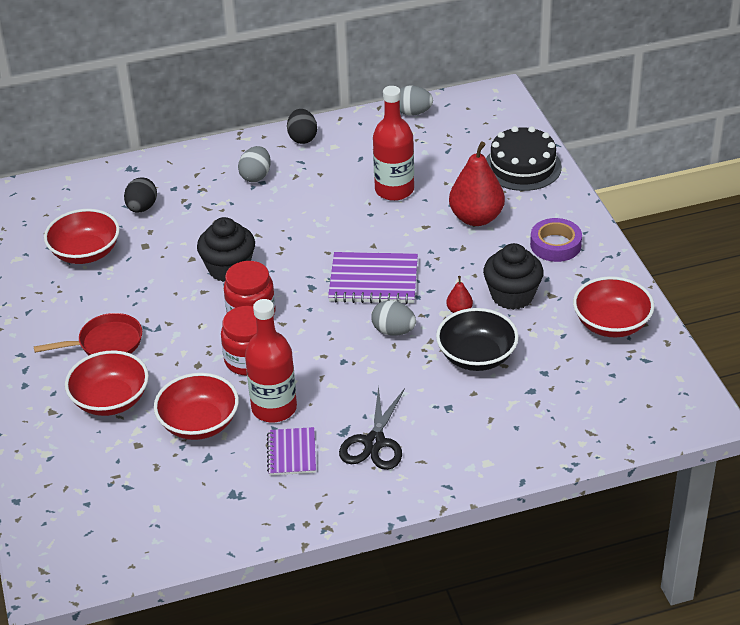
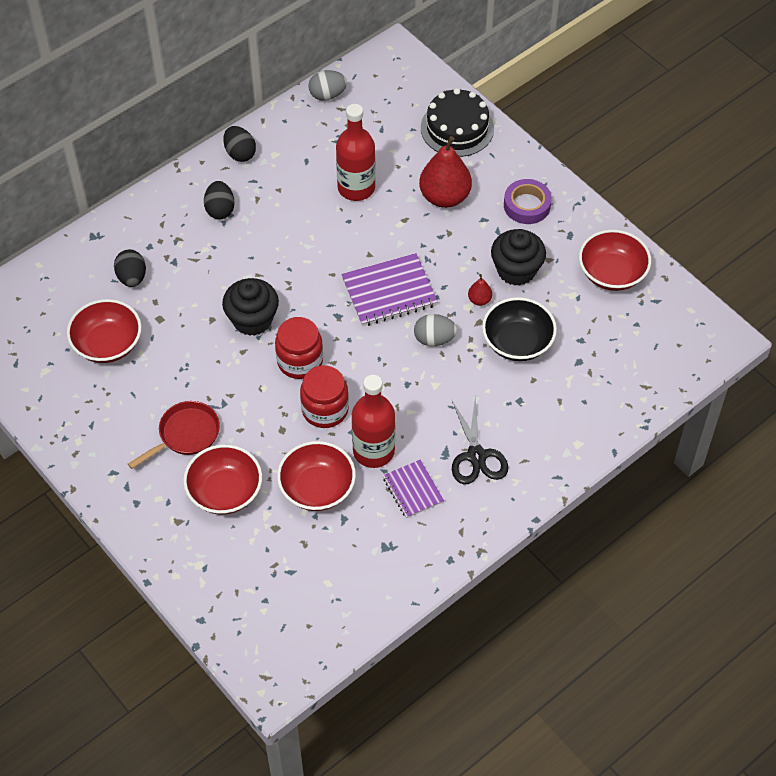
camera: 25 degrees left, 15 degrees up
grey egg [238,146,271,182] -> black egg [204,181,235,219]

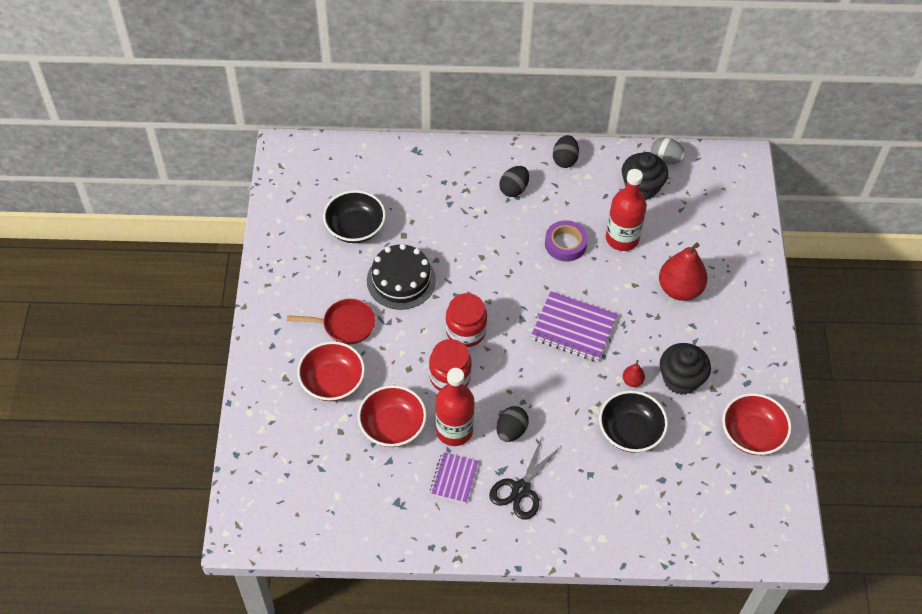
camera: 40 degrees right, 0 degrees up
red bowl [67,299,142,363] -> black bowl [323,190,386,243]
black egg [114,250,146,287] -> black egg moved to [497,406,529,442]
black cupcake [222,278,279,336] -> black cupcake moved to [622,152,668,200]
grey egg [414,314,457,346] -> none
black cake [421,88,494,157] -> black cake moved to [367,244,436,310]
purple tape [504,179,552,224] -> purple tape moved to [545,220,588,261]

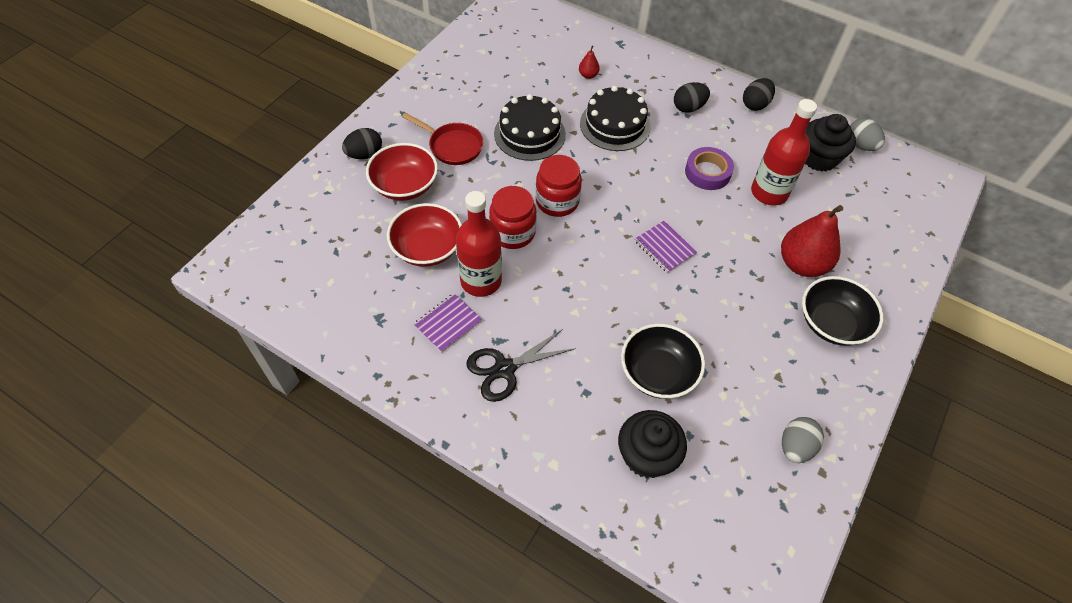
camera: 30 degrees right, 0 degrees up
black bowl [323,190,386,243] -> black bowl moved to [802,276,883,346]
black egg [497,406,529,442] -> black egg moved to [342,128,382,159]
purple notebook [531,291,618,362] -> purple notebook [635,221,697,273], size x0.61
red pear [623,360,645,387] -> red pear moved to [579,46,600,79]
black cupcake [660,343,711,395] -> black cupcake moved to [618,410,687,478]
red bowl [722,393,791,455] -> grey egg [782,417,824,463]
none -> black cake [580,86,651,151]

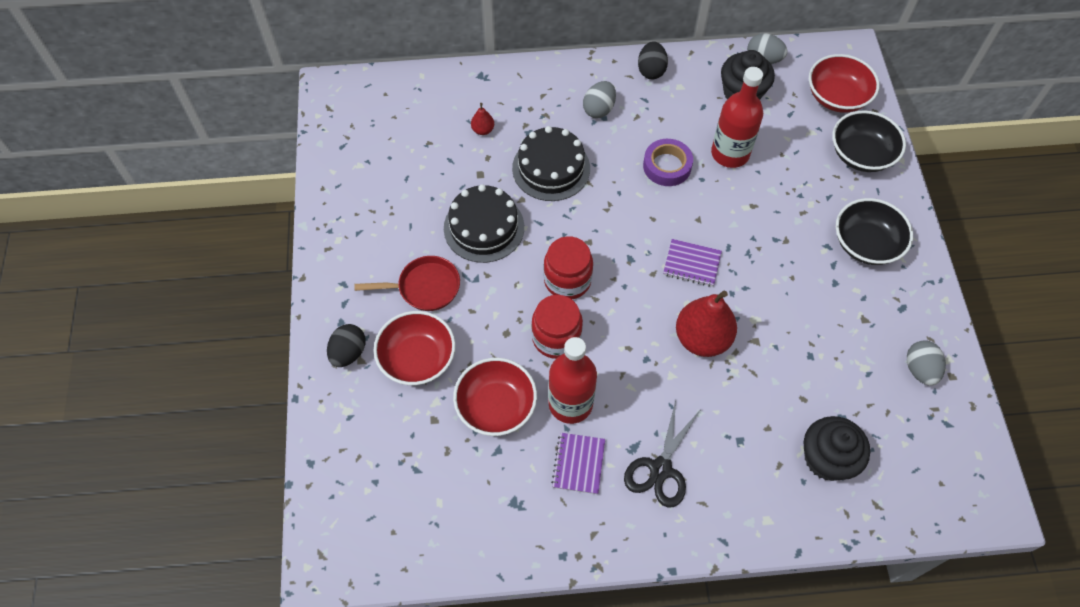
camera: 35 degrees left, 5 degrees up
black bowl [621,324,705,399] -> black bowl moved to [832,111,906,172]
black egg [674,82,710,113] -> grey egg [583,81,616,118]
red pear [781,205,843,277] -> red pear moved to [676,290,737,357]
none -> red bowl [809,54,880,113]

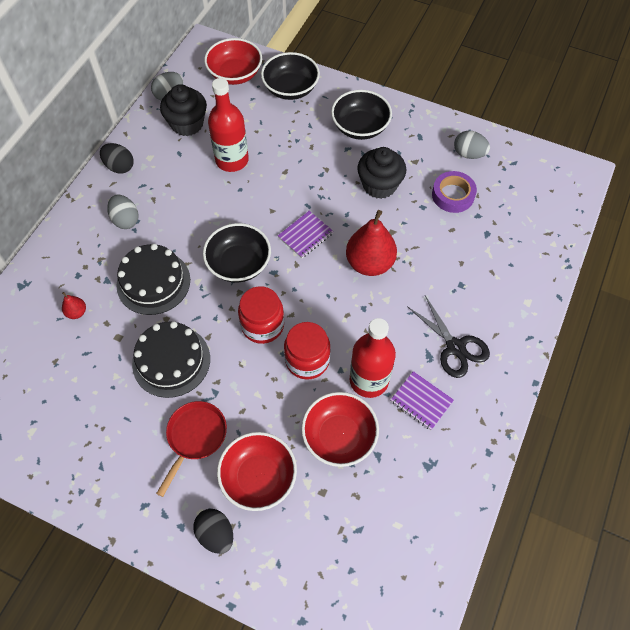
camera: 60 degrees left, 0 degrees up
purple tape [643,139,693,186] -> purple tape moved to [432,171,477,213]
black cupcake [804,416,870,481] -> black cupcake moved to [357,147,406,199]
none -> black bowl [203,223,271,283]

